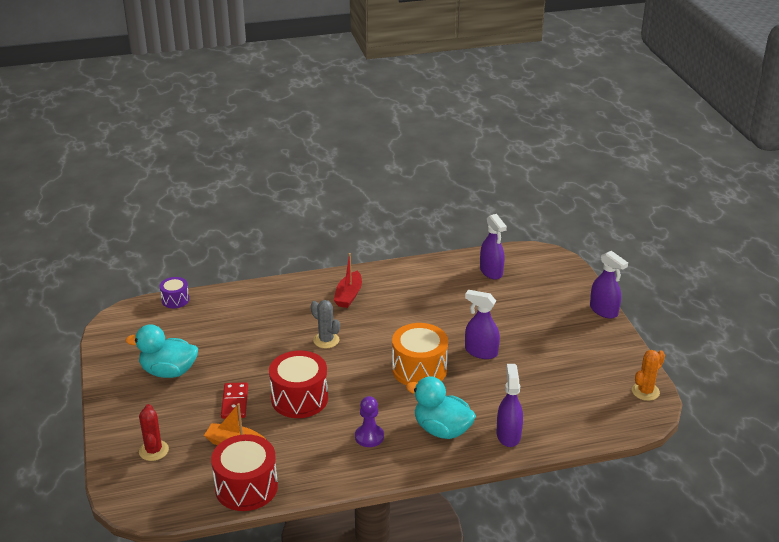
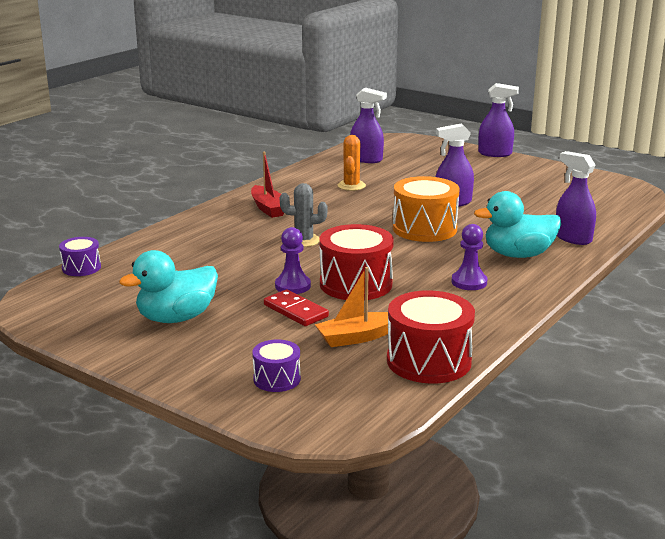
camera: 40 degrees left, 10 degrees down
red cactus [139,404,169,461] -> purple drum [252,339,301,392]
orange cactus [632,350,665,401] -> orange cactus moved to [338,135,366,191]
none -> purple pawn [275,227,311,294]

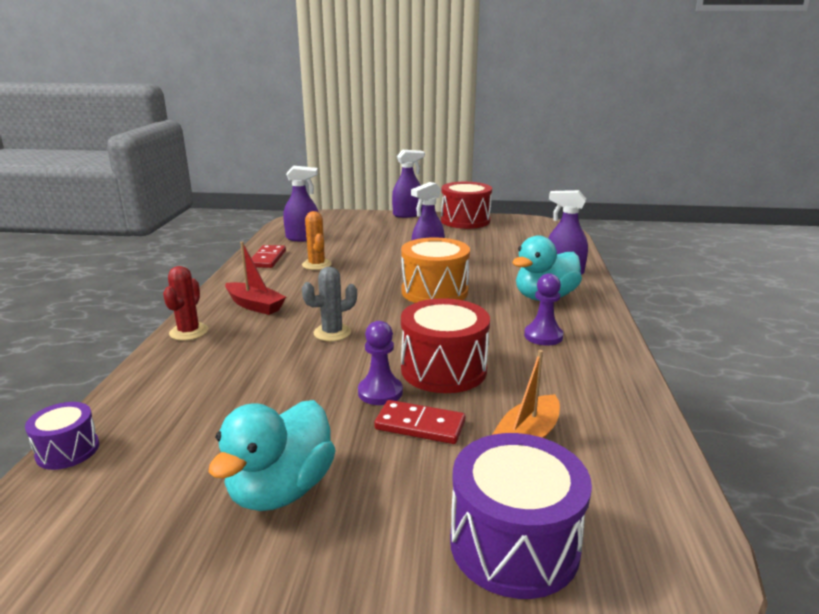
camera: 30 degrees left, 0 degrees up
purple drum [252,339,301,392] -> purple drum [450,433,592,599], size x1.85
red drum [387,290,475,384] -> red drum moved to [441,182,492,229]
none -> red cactus [163,266,208,341]
none -> red domino [252,245,286,268]

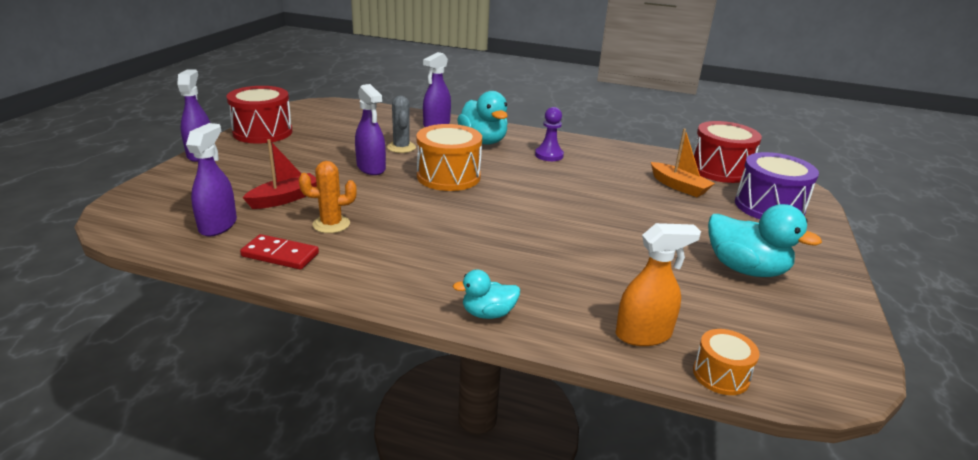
camera: 80 degrees left, 5 degrees up
purple drum [25,402,99,470] -> orange drum [693,329,760,395]
red cactus [163,266,208,341] -> turquoise duck [453,269,520,319]
red boat [225,242,286,315] -> red boat moved to [242,139,317,209]
grey cactus [302,267,357,341] -> grey cactus moved to [387,96,416,153]
purple pawn [358,321,403,405] -> none
red domino [374,400,465,444] -> none
red drum [401,298,490,393] -> red drum moved to [693,121,762,183]
none -> orange spray bottle [615,223,701,346]

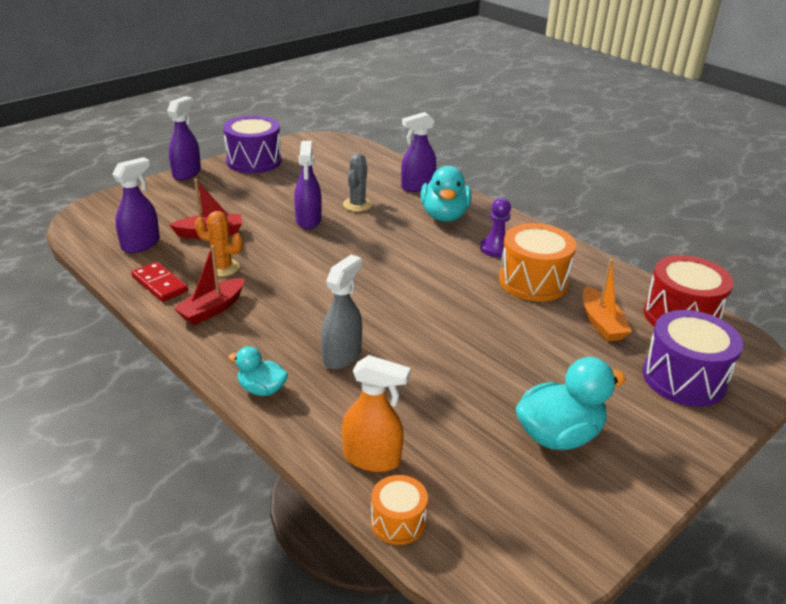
camera: 30 degrees right, 5 degrees up
red drum [227,86,293,143] -> purple drum [223,115,281,173]
orange drum [416,124,482,191] -> orange drum moved to [499,223,576,302]
turquoise duck [708,204,822,277] -> turquoise duck turned 90 degrees counterclockwise [516,357,626,450]
none -> red boat [173,245,245,325]
none -> grey spray bottle [321,255,362,370]

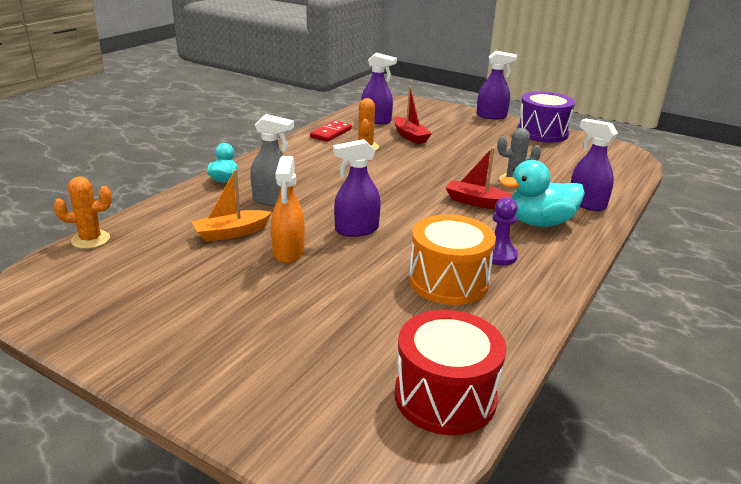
camera: 75 degrees right, 5 degrees down
red boat [173,245,245,325] -> red boat moved to [445,147,512,209]
purple spray bottle [294,141,322,229] -> purple spray bottle moved to [333,139,381,237]
orange spray bottle [342,355,411,472] -> orange spray bottle moved to [271,156,305,263]
orange drum [371,475,428,545] -> orange cactus [53,177,112,249]
turquoise duck [516,357,626,450] -> none
orange boat [583,259,632,341] -> orange boat moved to [192,169,272,242]
purple drum [642,310,743,407] -> none

